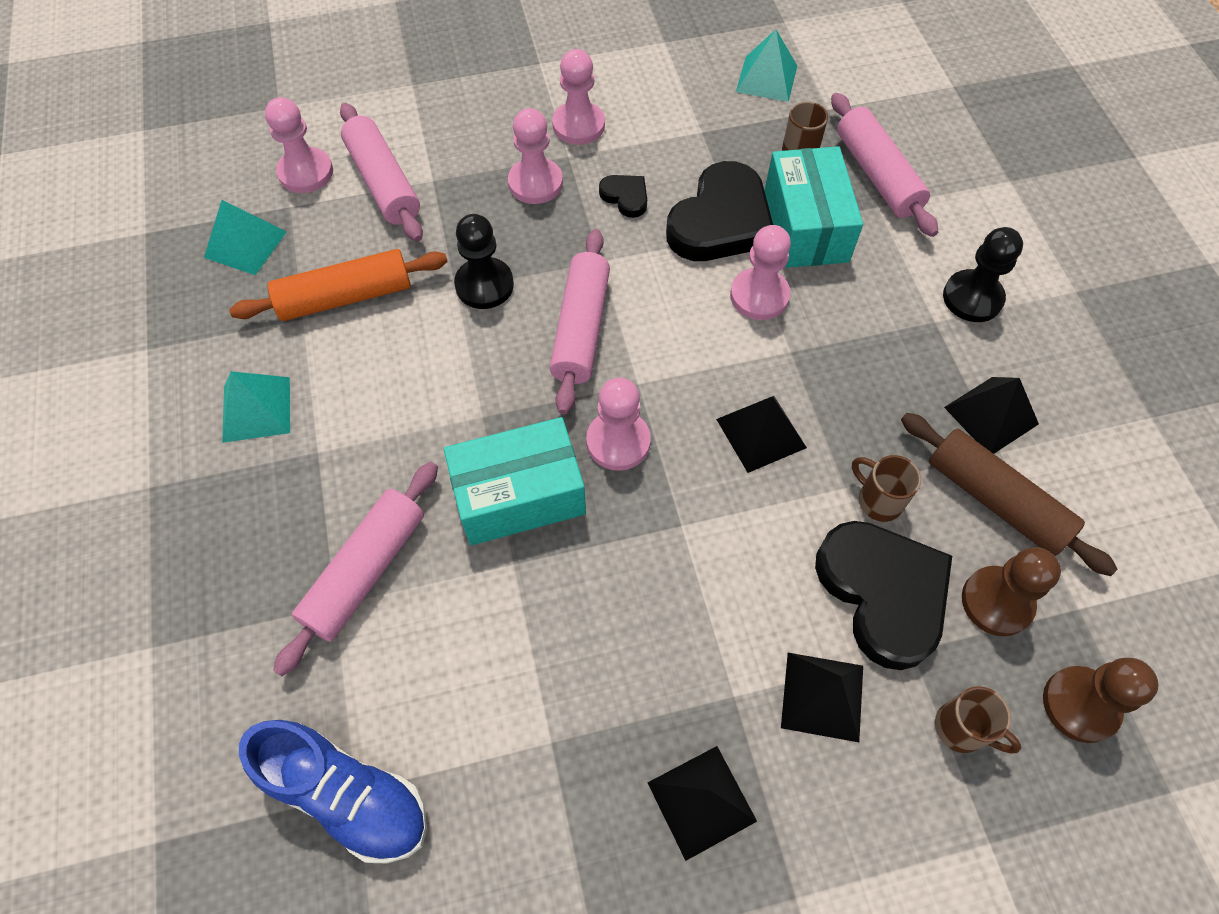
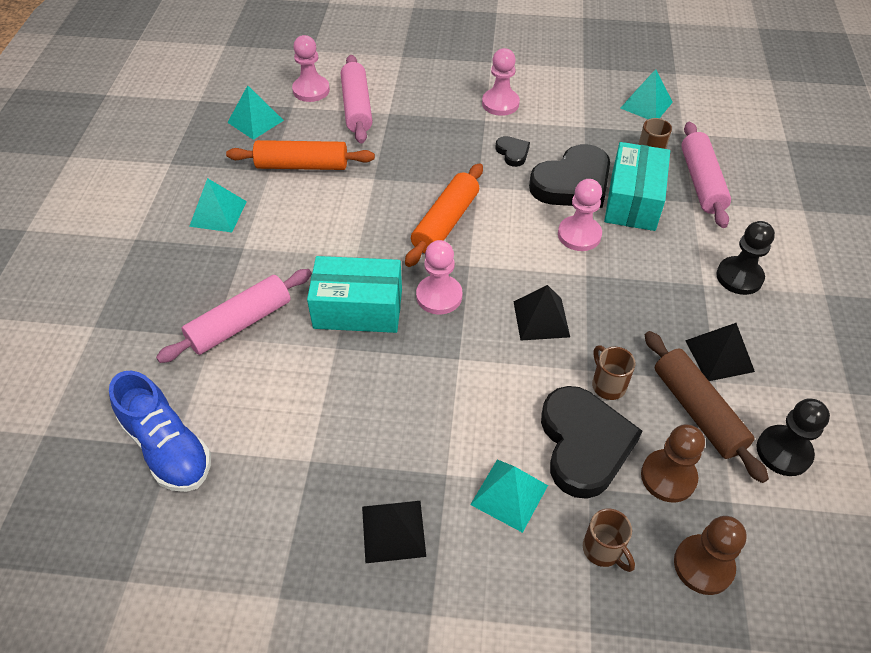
camera: 20 degrees right, 10 degrees down
black pawn [454,214,514,309] -> black pawn moved to [757,398,830,476]
pink pawn [508,108,563,204] -> none
pink rolling pin [550,229,610,414] -> orange rolling pin [405,163,483,267]
black pyramid [781,653,863,742] -> turquoise pyramid [470,460,548,533]

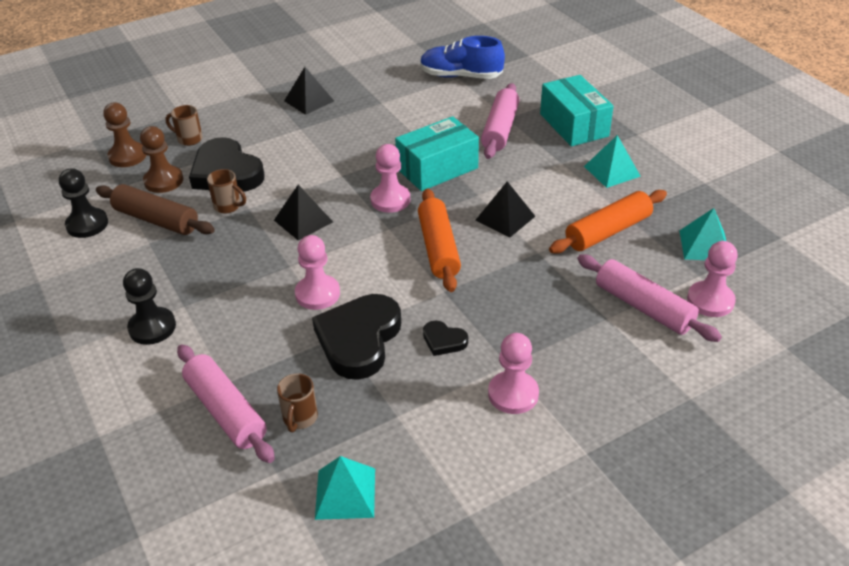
camera: 145 degrees right, 10 degrees down
turquoise pyramid [470,460,548,533] -> none
turquoise box [604,142,670,231] -> turquoise box moved to [540,75,613,146]
black pyramid [685,323,755,381] -> black pyramid moved to [476,181,535,238]

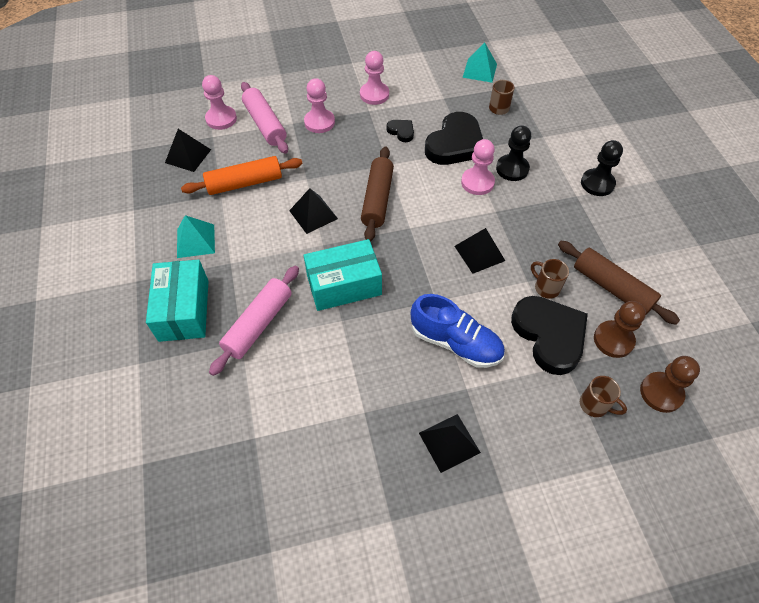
camera: 165 degrees left, 15 degrees up
black pawn [59,168,108,238] -> black pawn moved to [496,125,531,181]
pink rolling pin [177,344,275,463] -> none
pink pawn [370,144,410,213] -> pink pawn moved to [304,78,335,133]
orange rolling pin [418,189,461,292] -> brown rolling pin [361,147,394,242]
blue shoe [420,36,505,79] -> blue shoe moved to [411,294,505,368]
turquoise pyramid [679,208,726,260] -> black pyramid [165,129,211,172]

